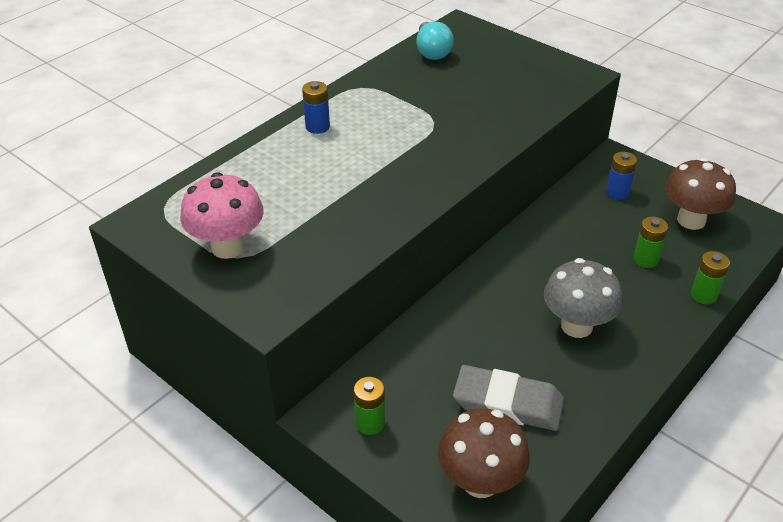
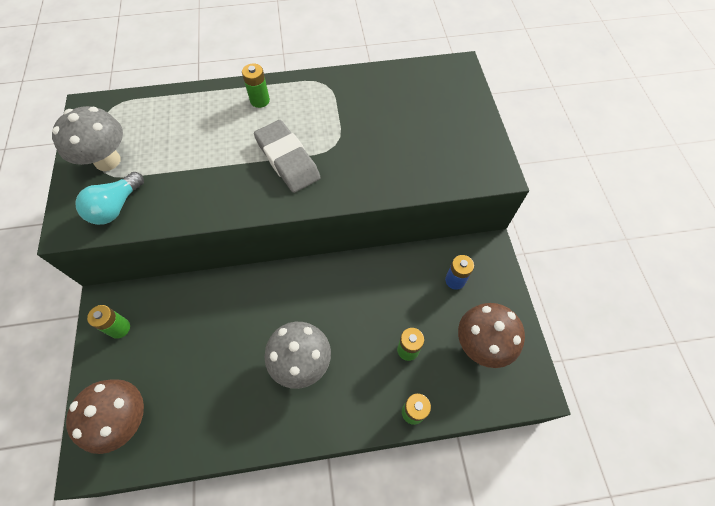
camera: 40 degrees right, 20 degrees up
pink mushroom [180,172,264,259] -> grey mushroom [52,106,123,171]
blue battery [302,81,330,134] -> green battery [242,63,270,108]
turquoise light bulb [416,22,454,60] -> turquoise light bulb moved to [75,172,144,225]
grey eraser [453,365,564,431] -> grey eraser moved to [254,120,321,193]

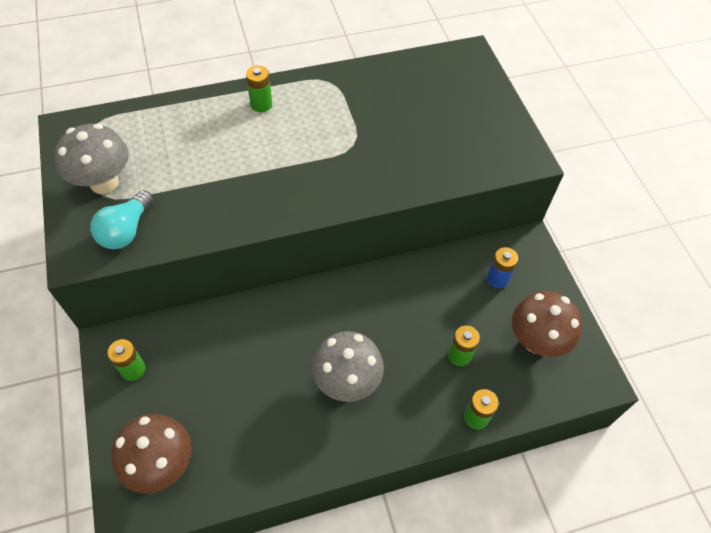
camera: 10 degrees left, 5 degrees down
grey eraser [254,120,321,193] -> none

